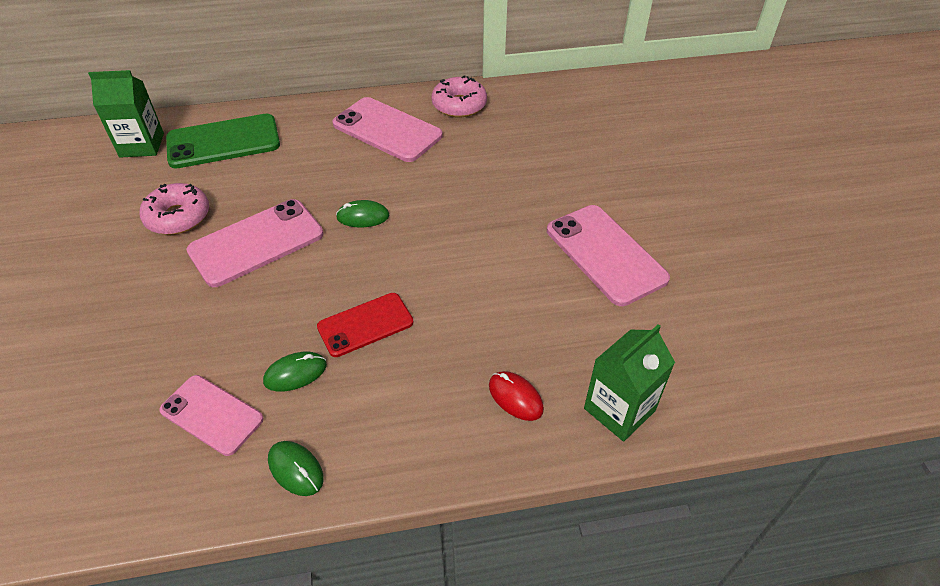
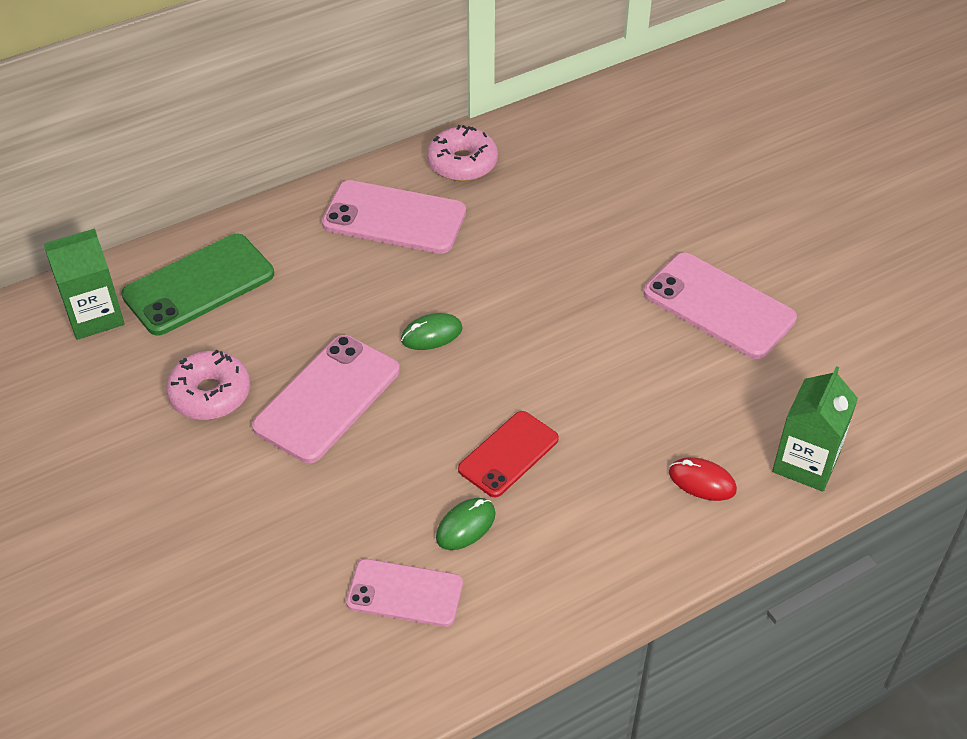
camera: 20 degrees left, 0 degrees up
green mouse [268,441,324,496] -> none

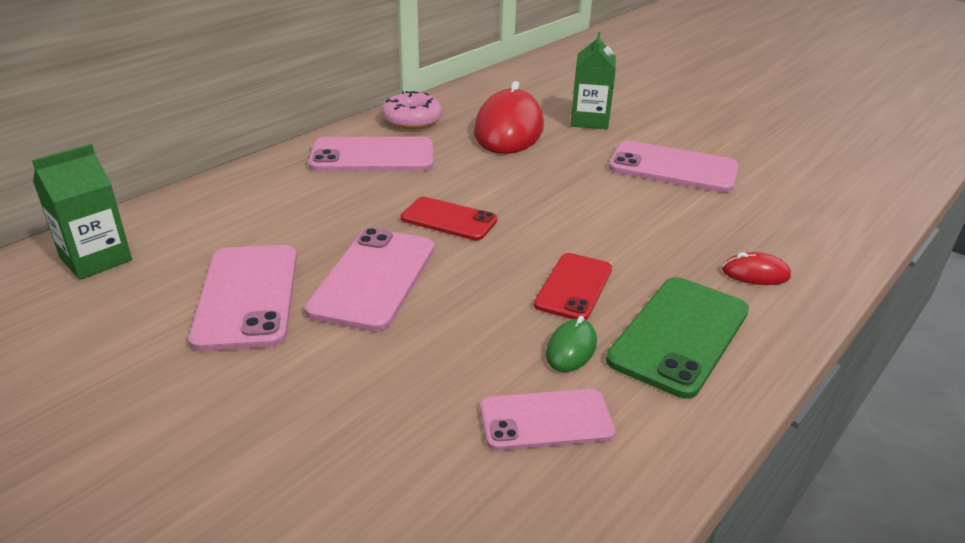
camera: 20 degrees left, 15 degrees down
green phone [121,234,274,336] -> green phone moved to [606,277,749,399]
pink donut [166,349,250,420] -> pink phone [189,245,297,351]
green mouse [401,313,463,350] -> red phone [401,197,498,240]
green carton [772,366,858,492] -> green carton moved to [570,32,616,129]
none -> red mouse [474,81,544,154]

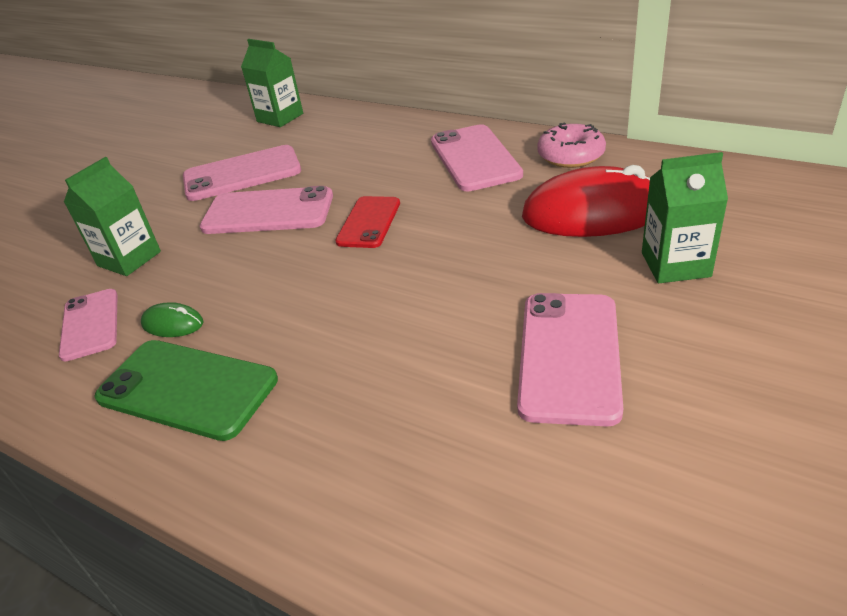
camera: 85 degrees right, 5 degrees up
red phone [534,253,612,320] -> none
red mouse [722,252,791,285] -> none
none -> green carton [64,157,161,276]

